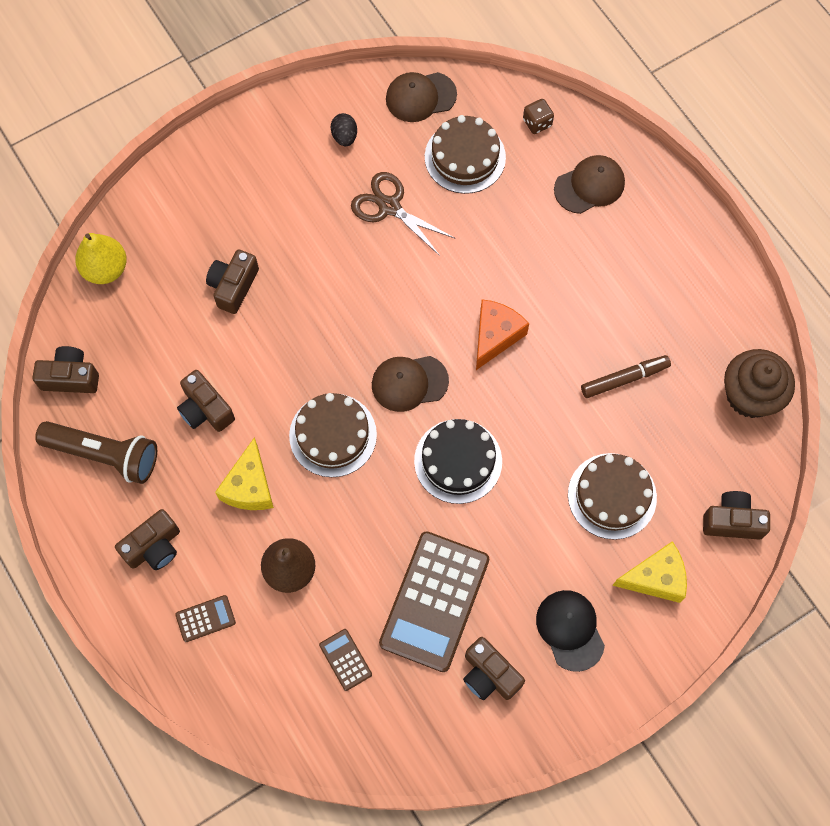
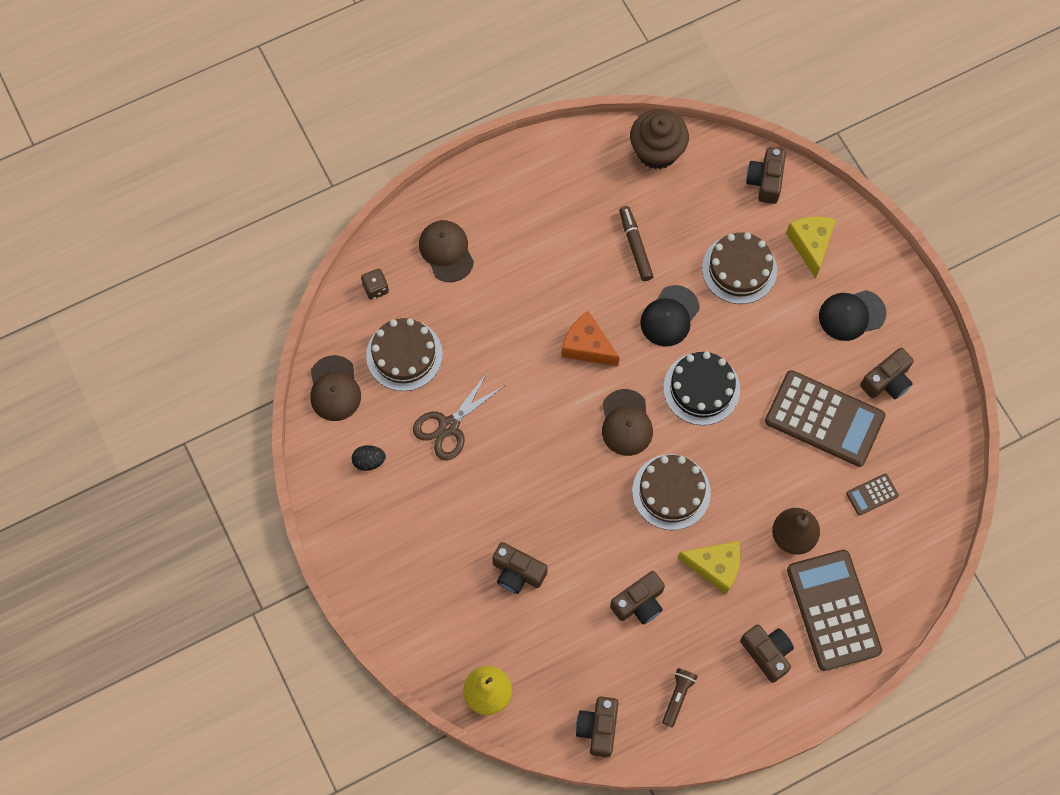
camera: 85 degrees left, 0 degrees up
brown flashlight [35,421,157,484] -> brown flashlight [662,668,698,727], size x0.52
brown calculator [175,595,236,642] -> brown calculator [787,550,882,671], size x2.34
none -> black cap [640,285,700,347]

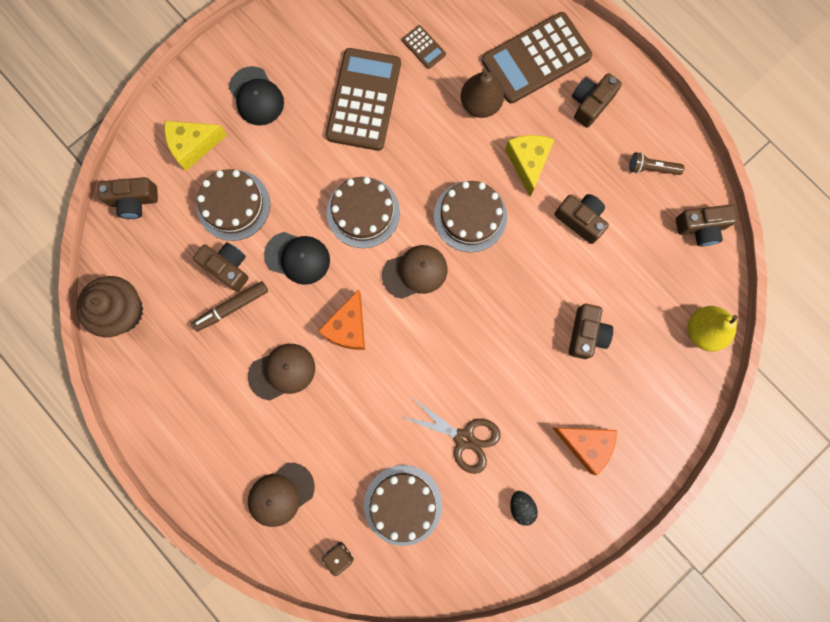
camera: 105 degrees left, 10 degrees up
brown cap [310,355,361,421] -> brown cap moved to [248,344,315,400]
black cake [663,352,740,425] -> brown cake [327,177,400,248]
brown camera [860,348,914,399] -> brown camera moved to [193,242,249,292]
none -> orange cheese [552,428,617,476]

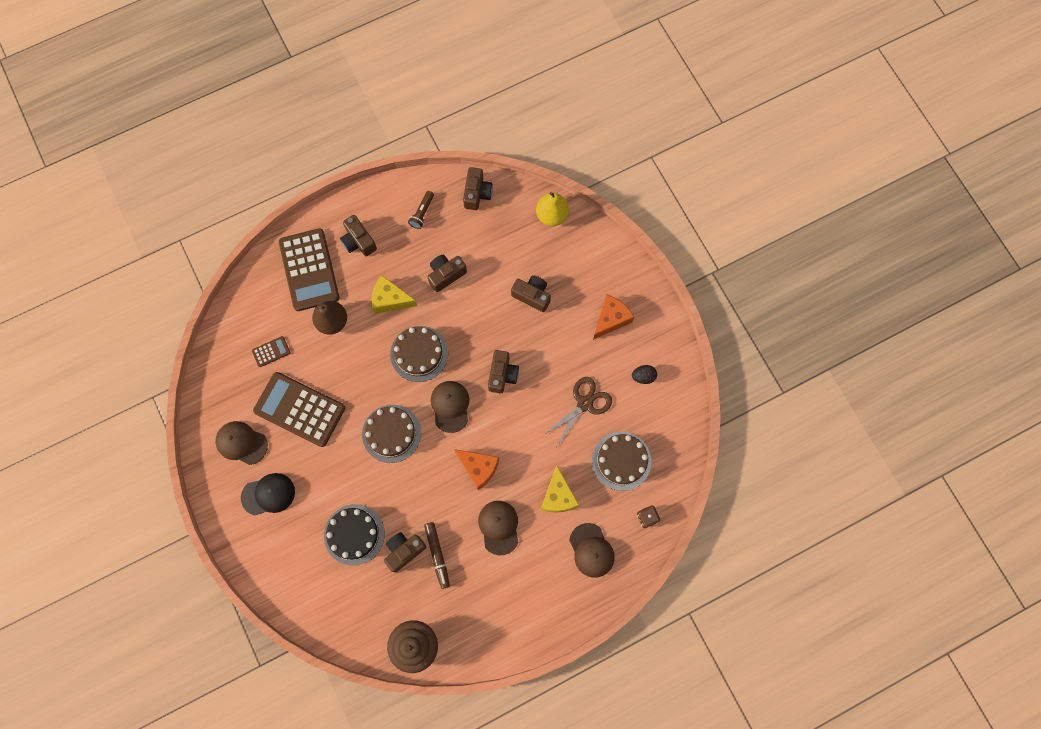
camera: 75 degrees left, 5 degrees down
brown camera [98,177,158,219] -> brown camera moved to [488,350,519,394]
yellow cheese [164,121,227,171] -> yellow cheese moved to [541,465,579,513]
brown cake [197,169,270,241] -> black cake [324,504,385,566]
black cap [264,232,330,285] -> none
none -> brown cap [215,421,268,465]

